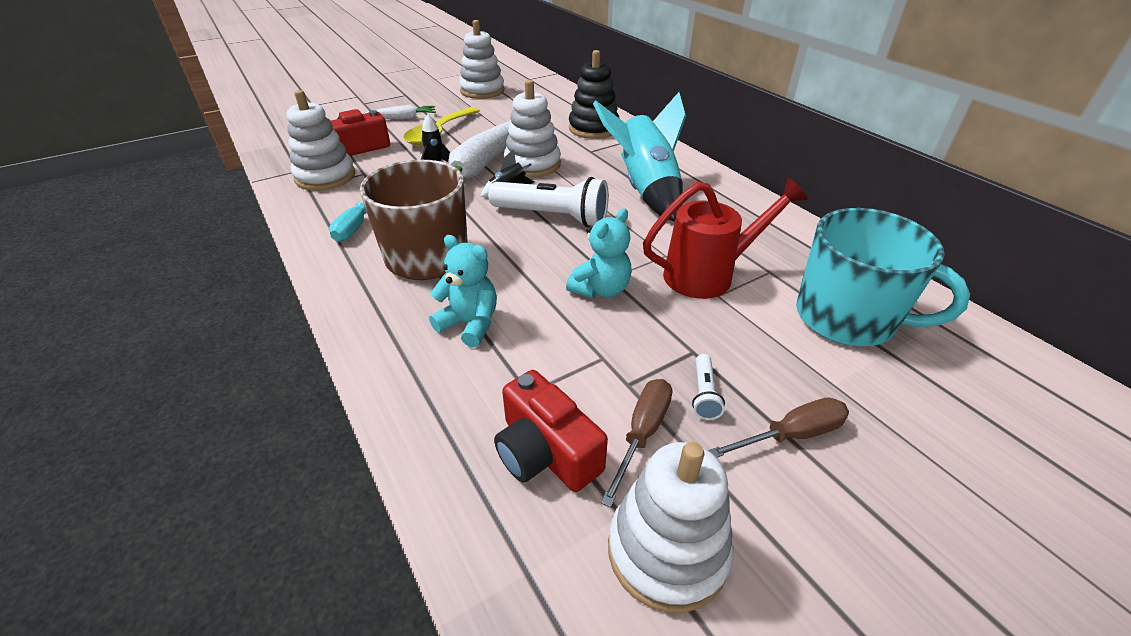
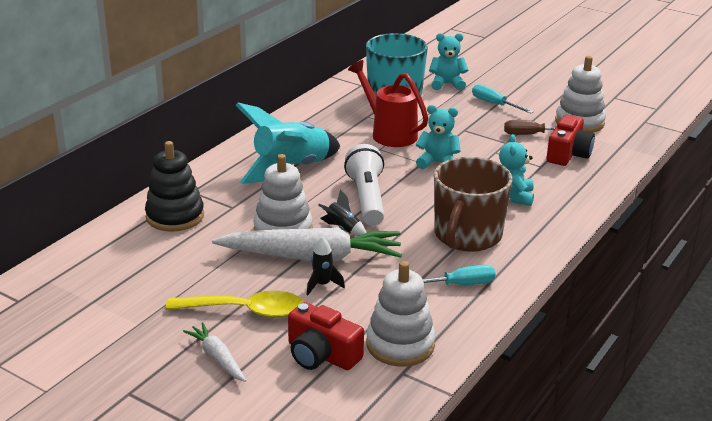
camera: 115 degrees left, 10 degrees down
white stacking toy [459,20,505,99] -> none
white flashlight [692,354,725,420] -> none
brown screwdriver [708,398,849,458] -> turquoise screwdriver [472,84,534,113]
none -> turquoise teddy bear [429,33,468,90]

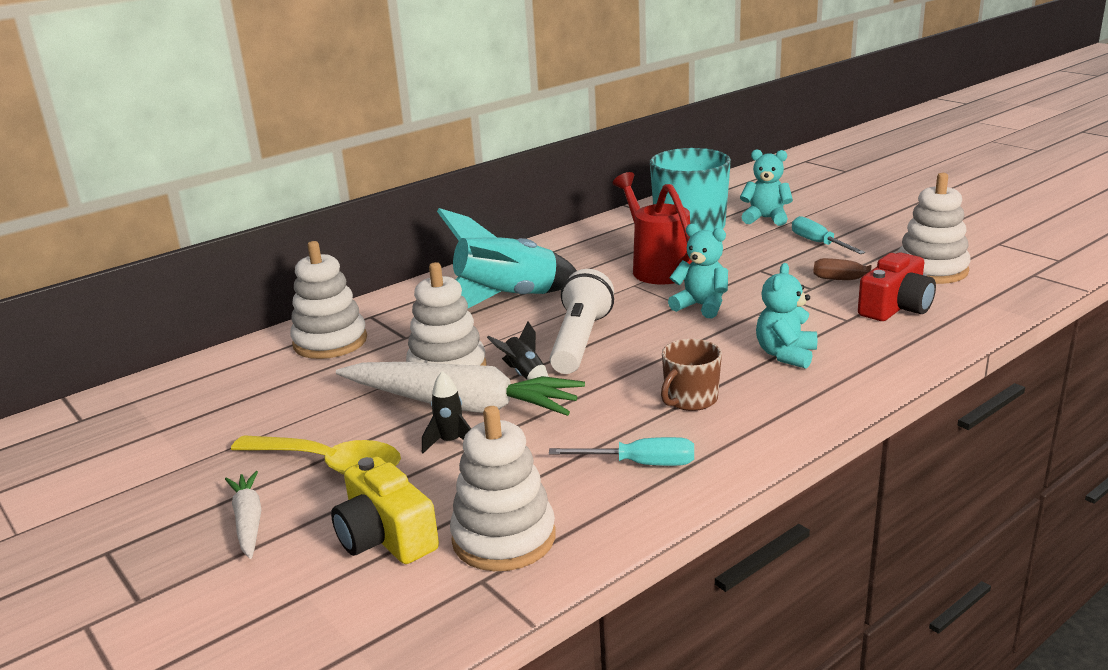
camera: 20 degrees right, 5 degrees down
black stacking toy [145,141,204,232] -> white stacking toy [290,241,367,359]
red camera [288,302,364,370] -> yellow camera [331,457,439,564]
brown mug [434,157,513,252] -> brown mug [661,339,722,411], size x0.53

